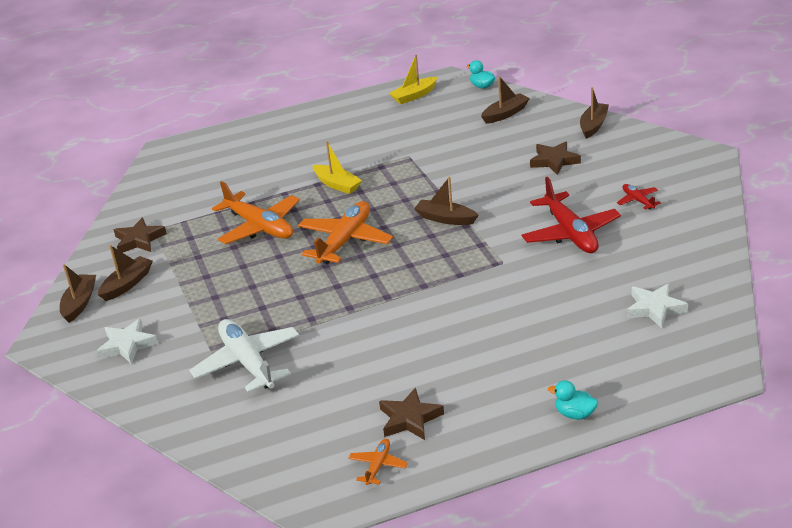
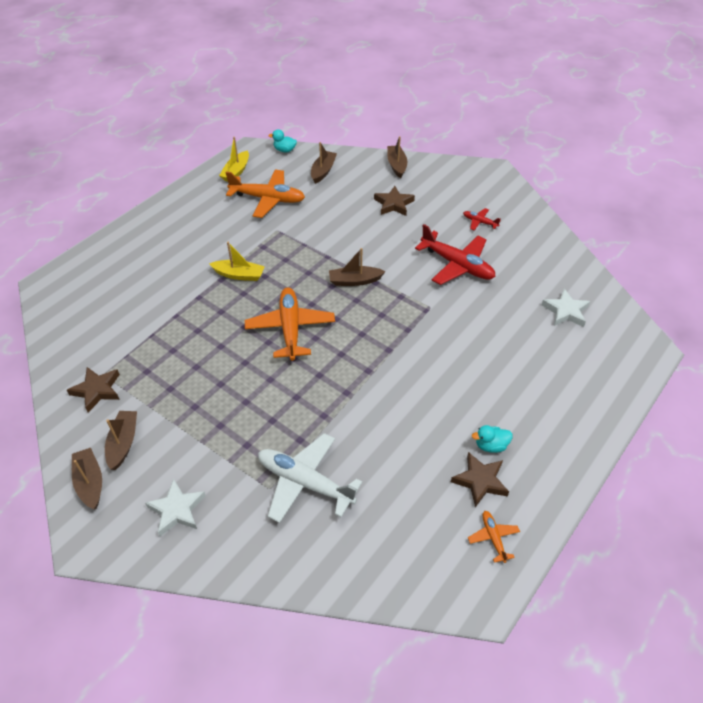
camera: 35 degrees left, 15 degrees up
orange plane [212,181,300,244] -> orange plane moved to [226,170,305,218]
turquoise duck [548,380,598,420] -> turquoise duck moved to [472,425,513,453]

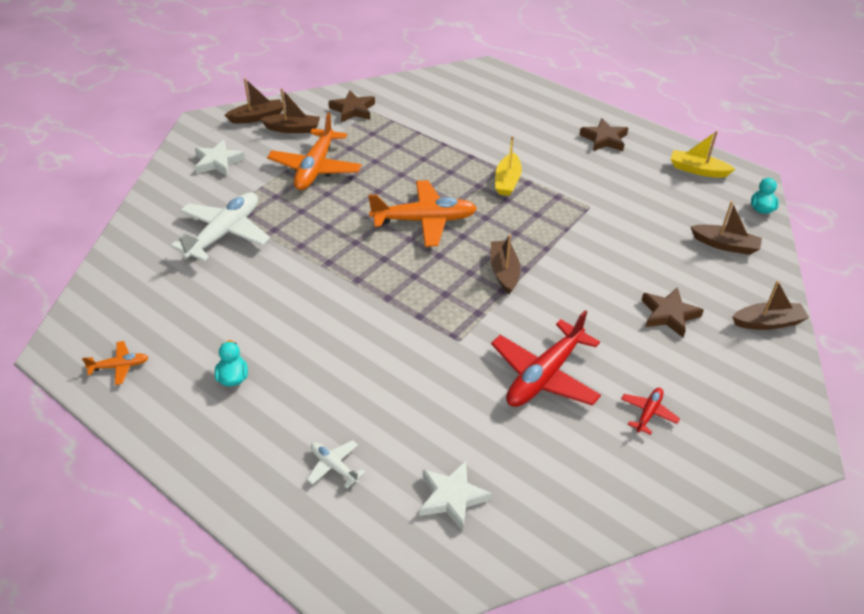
camera: 90 degrees right, 5 degrees down
orange plane [226,170,305,218] -> orange plane moved to [267,113,362,190]
brown star [451,452,509,507] -> brown star moved to [579,118,628,151]
none -> white plane [307,440,365,488]

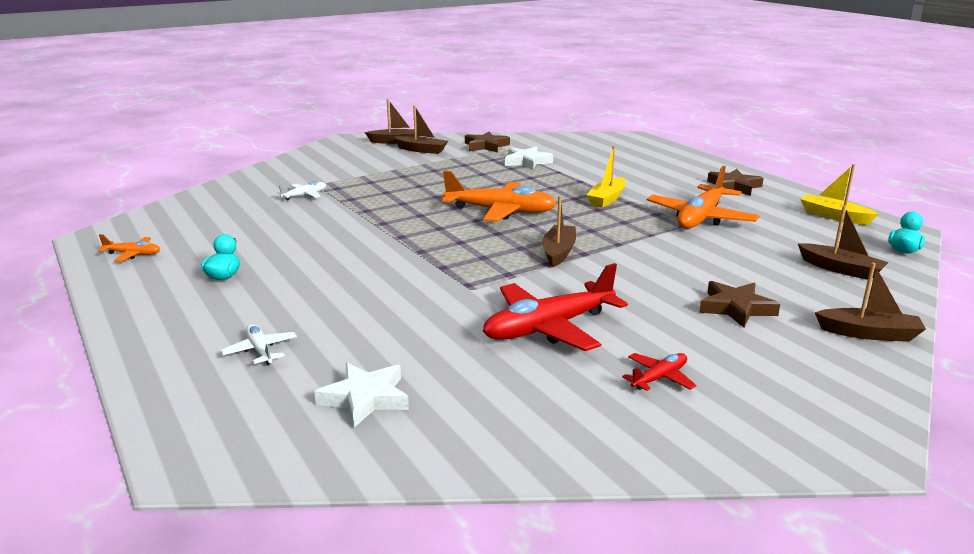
camera: 20 degrees right, 20 degrees down
white plane [171,192,270,261] -> white plane [277,181,326,200], size x0.47
white star [195,140,245,176] -> white star moved to [505,146,553,170]
orange plane [267,113,362,190] -> orange plane moved to [647,166,760,229]

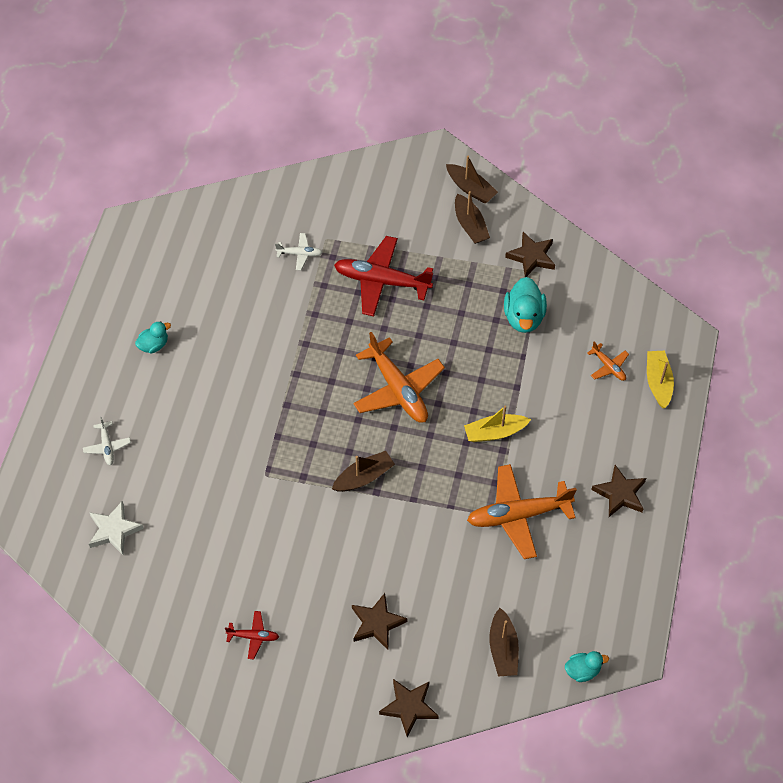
camera: 45 degrees right, 35 degrees up
orange plane [97,234,160,261] -> orange plane moved to [587,342,629,381]
white plane [221,324,297,365] -> white plane turned 150 degrees clockwise [83,417,131,465]
red plane [483,263,628,351] -> red plane moved to [334,236,433,316]
white star [505,146,553,170] -> turquoise duck [504,277,547,333]
yellow boat [800,164,879,225] -> yellow boat moved to [647,351,674,408]
brown boat [814,263,926,342] -> brown star [379,679,439,737]

